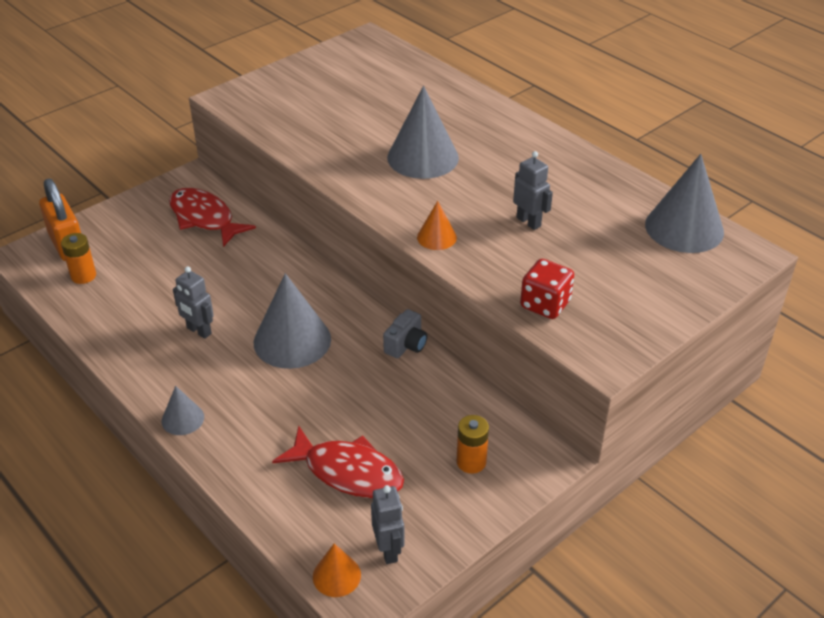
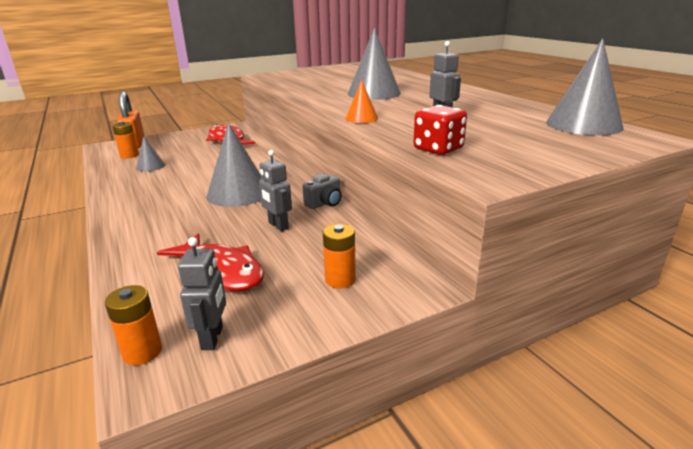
camera: 15 degrees right, 15 degrees down
grey cone [162,386,204,435] -> grey cone moved to [136,137,165,172]
grey robot [173,266,214,339] -> grey robot moved to [259,150,292,231]
orange cone [313,543,361,597] -> orange battery [105,285,162,365]

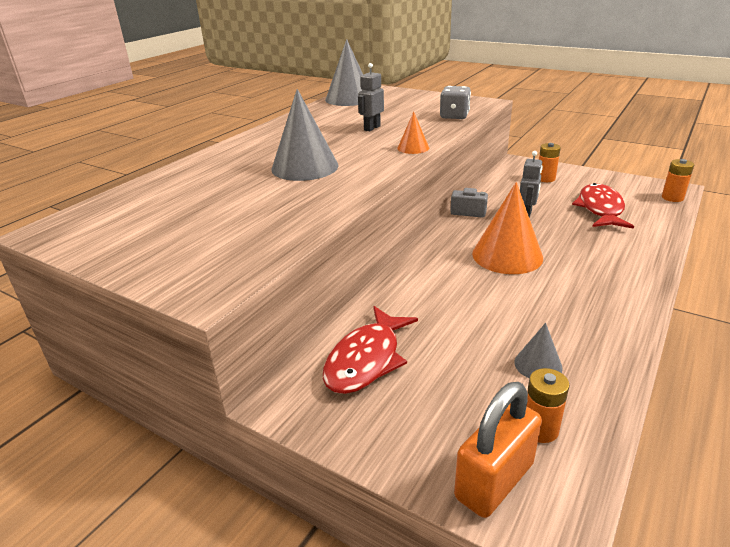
camera: 120 degrees left, 5 degrees up
grey robot [178,237,226,350] -> none
grey cone [206,123,261,207] -> orange cone [472,182,543,274]
red dice [413,105,467,155] -> grey dice [440,86,471,119]

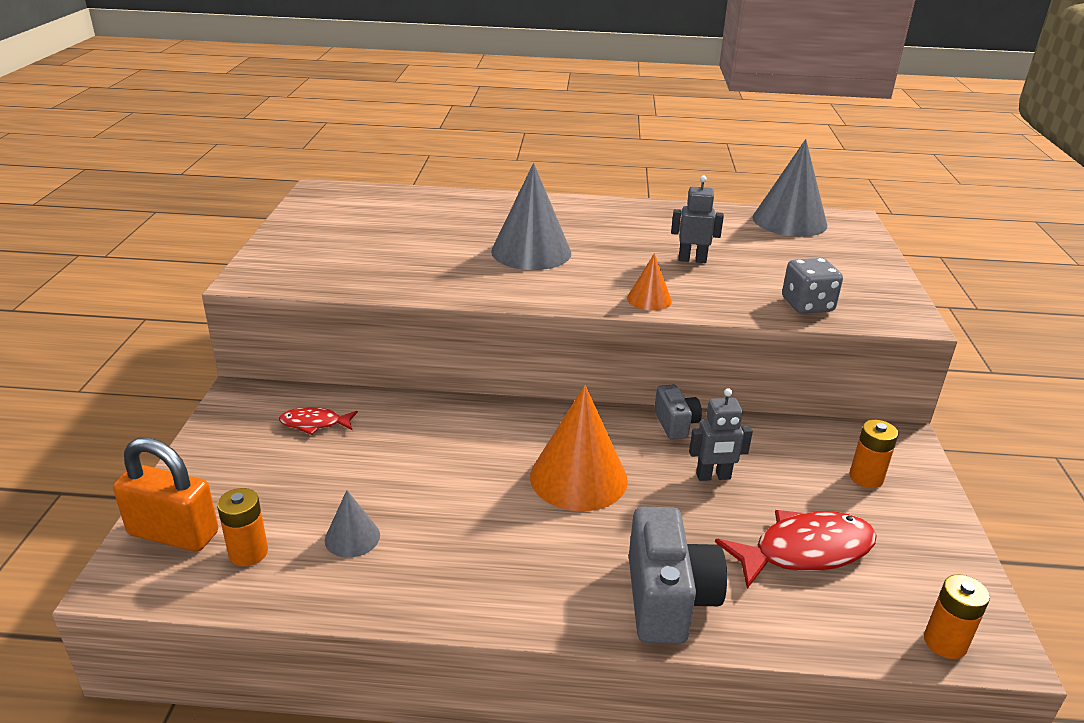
camera: 60 degrees right, 0 degrees up
red fish [323,306,418,394] -> red fish [279,407,358,435], size x0.55
none -> grey camera [629,507,727,644]

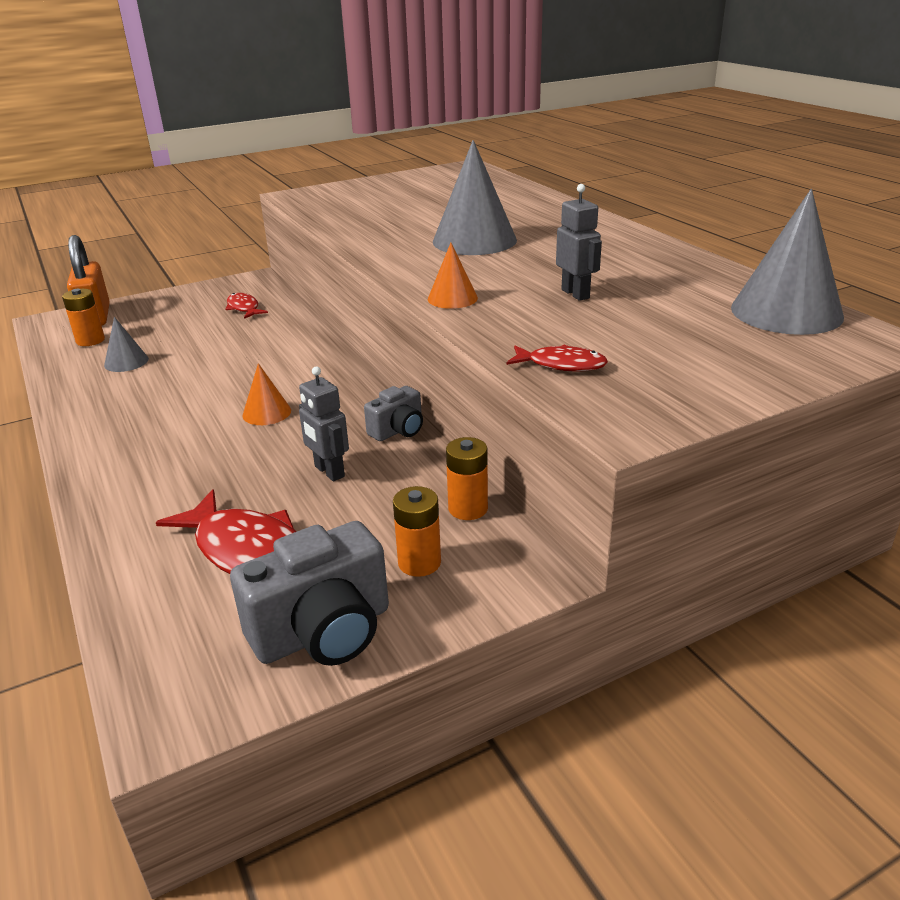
camera: 60 degrees right, 0 degrees up
orange cone [530,385,628,511] -> orange cone [242,363,291,425], size x0.51
grey camera [629,507,727,644] -> grey camera moved to [230,521,389,666]
grey dice [782,258,843,314] -> red fish [507,345,608,372]
orange battery [924,574,990,659] -> orange battery moved to [446,437,488,520]

